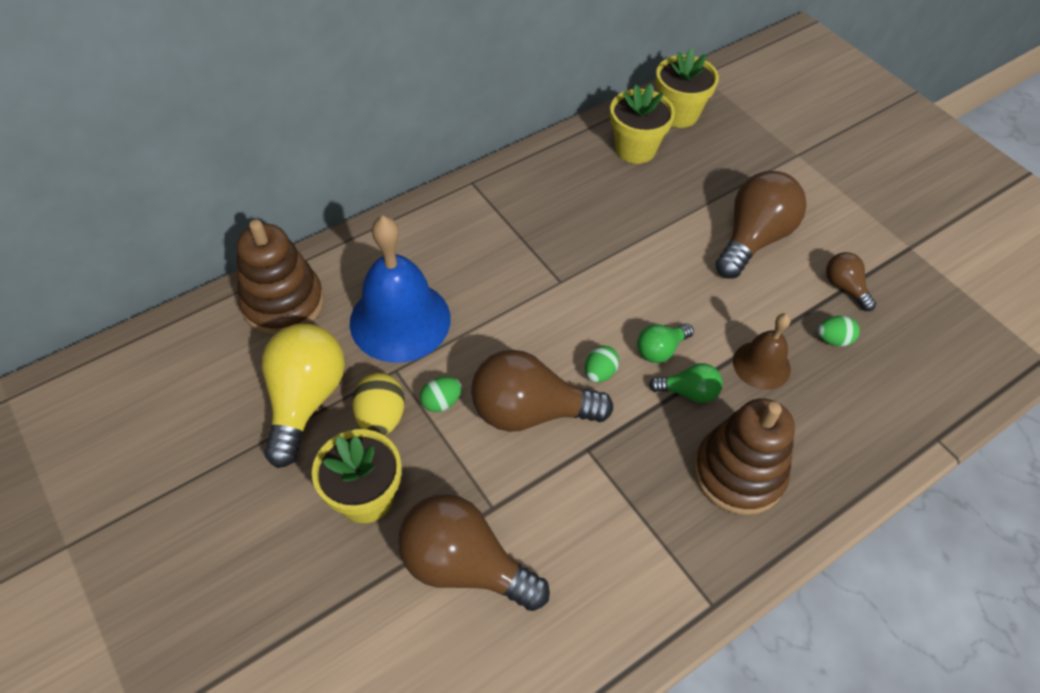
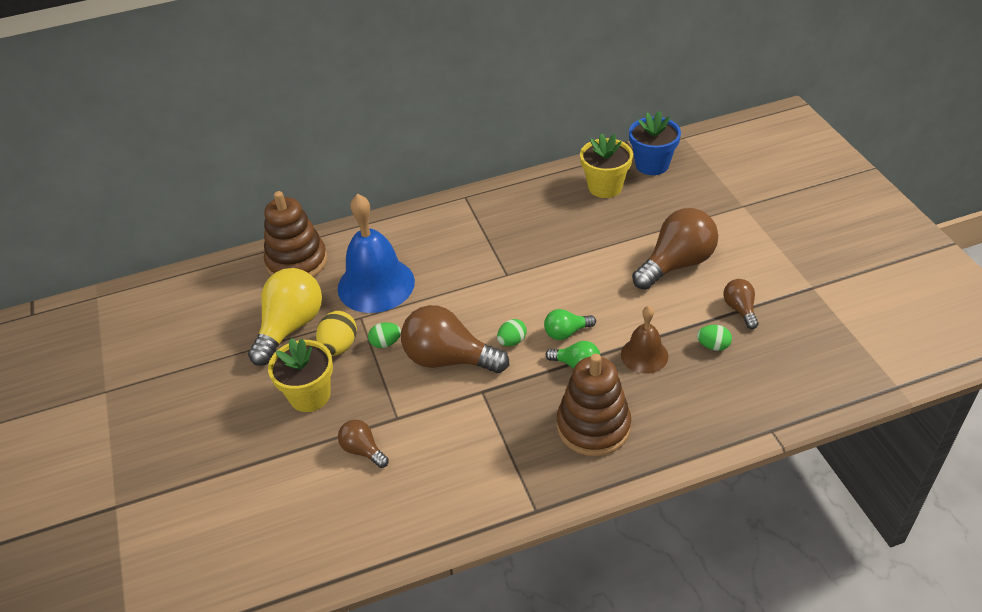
camera: 20 degrees right, 10 degrees down
brown light bulb [398,494,550,611] -> brown light bulb [338,419,389,468], size x0.51
yellow flower pot [656,48,719,128] -> blue flower pot [629,111,681,175]

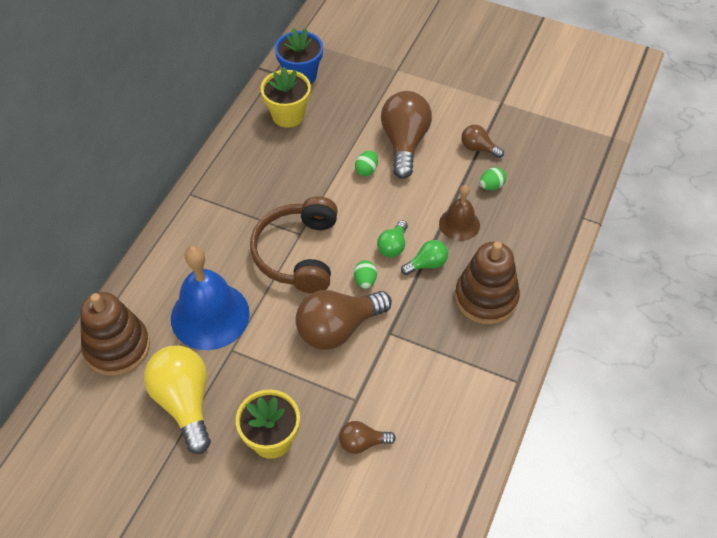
camera: 50 degrees left, 10 degrees up
yellow egg [316,311,357,356] -> none
green egg [368,322,401,348] -> green egg moved to [355,150,378,176]
none -> brown headphones [250,196,338,293]

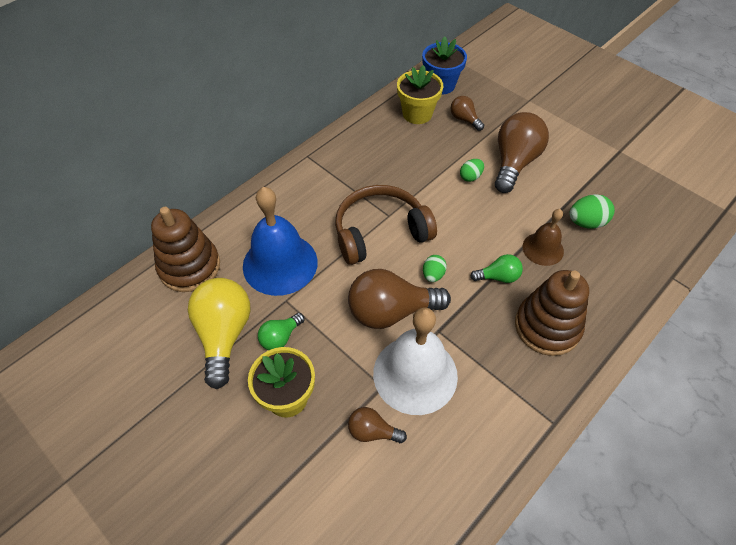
camera: 20 degrees right, 0 degrees up
brown headphones [250,196,338,293] -> brown headphones turned 45 degrees clockwise [335,185,437,265]
green light bulb [377,220,408,257] -> green light bulb moved to [258,313,305,350]
brown light bulb [461,125,504,158] -> brown light bulb moved to [451,96,484,131]
green egg [480,167,506,190] -> green egg [569,194,615,229], size x1.54
none -> white bell [373,307,458,415]

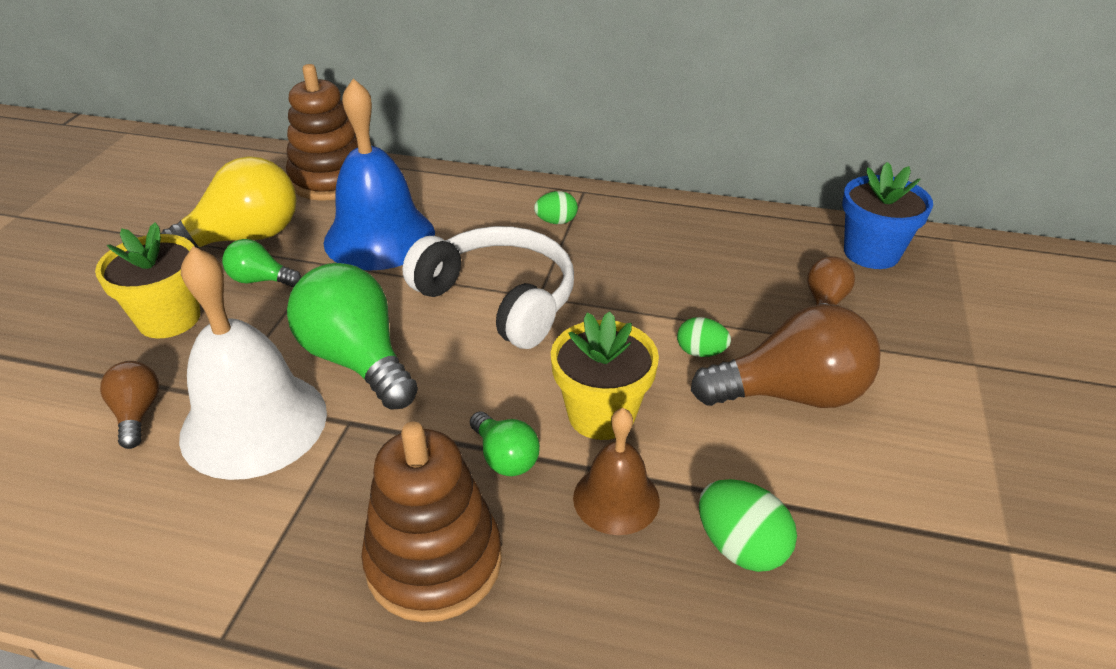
camera: 60 degrees right, 15 degrees down
brown headphones [335,185,437,265] -> white headphones [403,226,574,349]
brown light bulb [348,269,451,329] -> green light bulb [287,263,418,410]
yellow flower pot [397,65,443,124] -> yellow flower pot moved to [551,311,659,440]
green egg [423,255,447,282] -> green egg moved to [534,191,578,224]

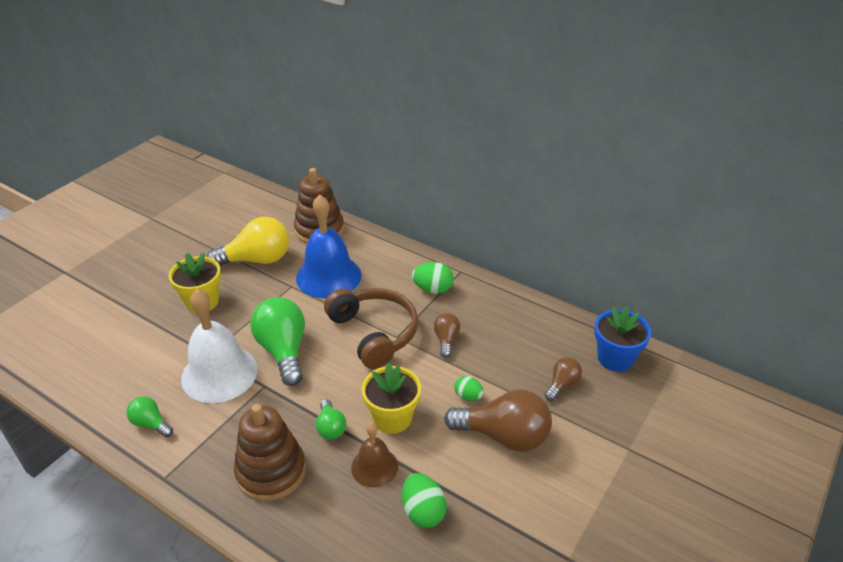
camera: 20 degrees right, 0 degrees up
brown light bulb [100,361,159,449] -> brown light bulb moved to [434,313,460,358]
green light bulb [222,239,301,287] -> green light bulb moved to [126,396,173,437]
white headphones [403,226,574,349] -> brown headphones [324,288,418,369]
green egg [534,191,578,224] -> green egg [412,262,454,294], size x1.54

